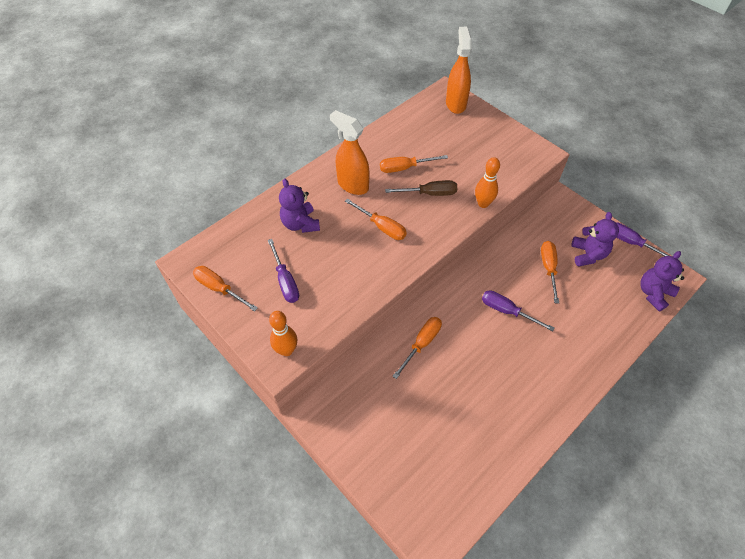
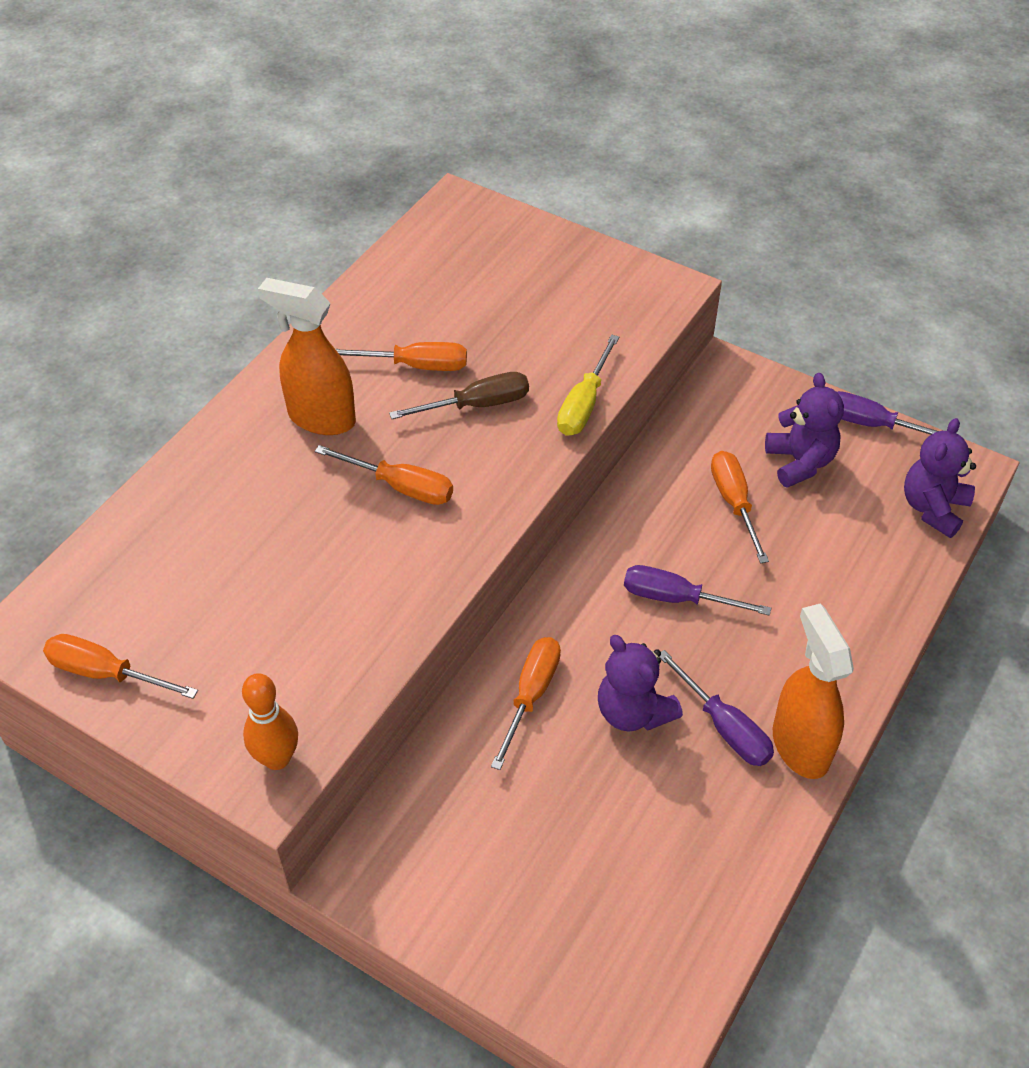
camera: 15 degrees left, 5 degrees down
purple screwdriver [268,239,299,303] -> purple screwdriver moved to [659,650,774,766]
purple teddy bear [279,179,320,233] -> purple teddy bear moved to [598,635,683,732]
orange screwdriver [380,155,448,173] -> orange screwdriver turned 150 degrees counterclockwise [336,342,467,371]
orange spray bottle [446,27,472,114] -> orange spray bottle moved to [773,603,854,779]
orange bowling pin [475,157,500,208] -> yellow screwdriver [557,334,619,436]

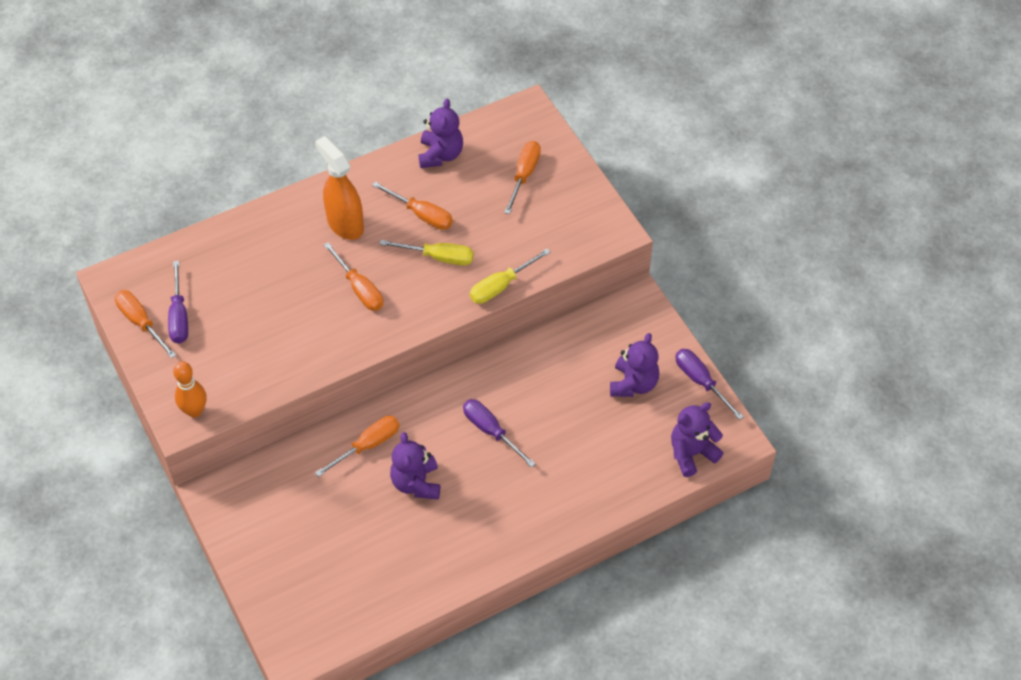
camera: 30 degrees right, 5 degrees up
brown screwdriver [389,372,529,419] -> yellow screwdriver [379,240,474,266]
purple screwdriver [659,650,774,766] -> purple screwdriver moved to [168,261,188,344]
orange screwdriver [711,451,769,563] -> orange screwdriver moved to [504,141,541,214]
orange spray bottle [773,603,854,779] -> none
none -> purple teddy bear [418,98,463,168]

